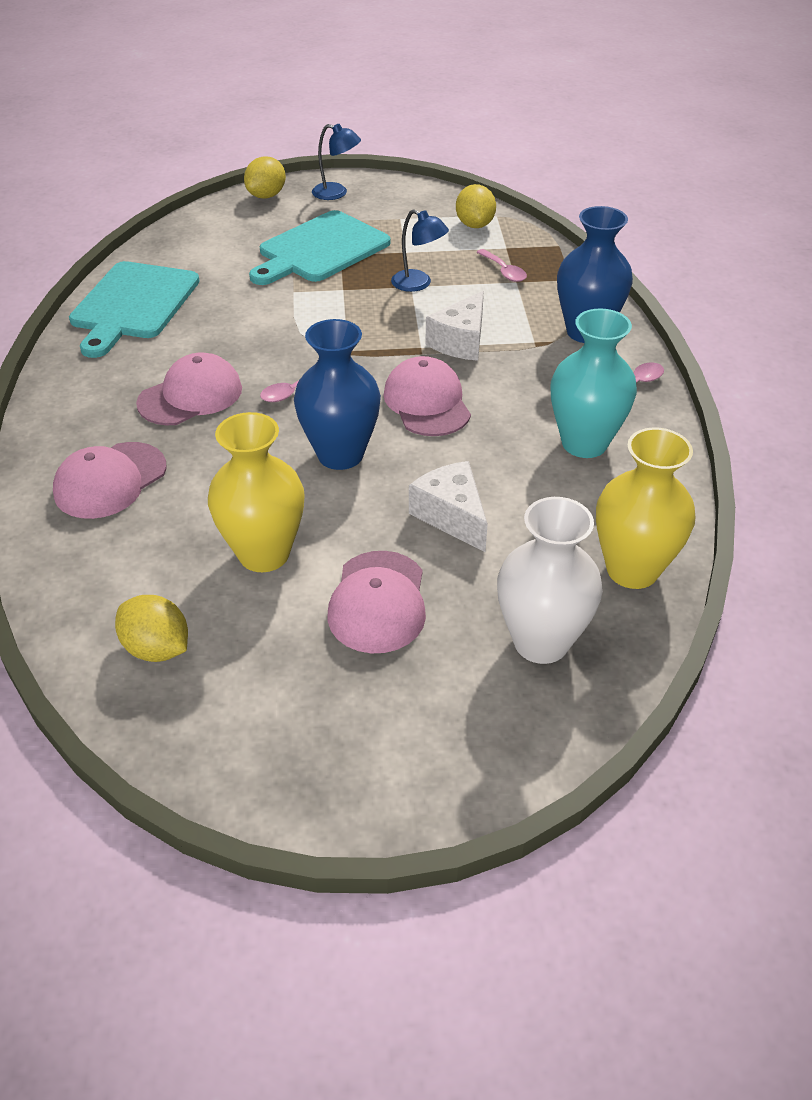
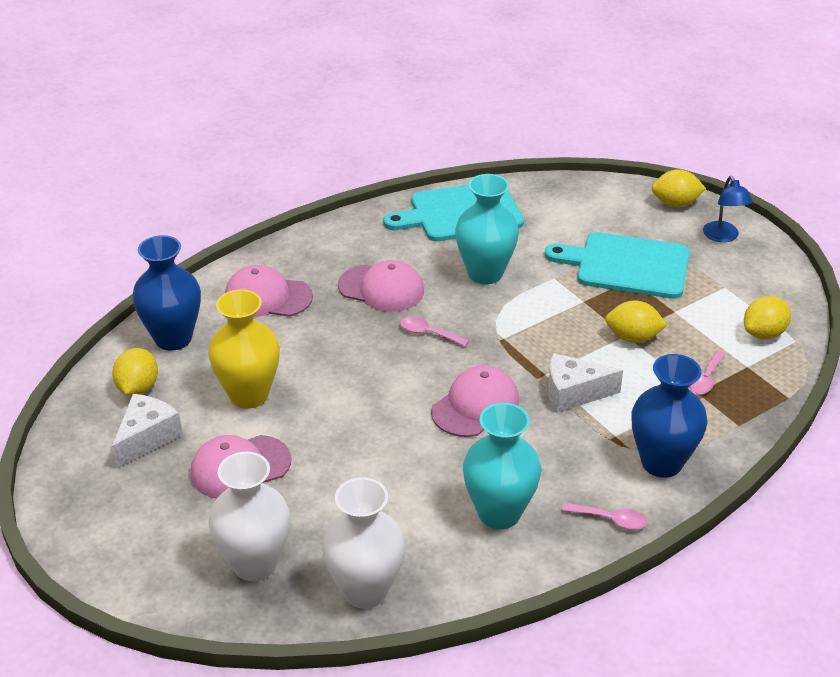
camera: 60 degrees right, 5 degrees down
blue vase [294,319,381,470] -> blue vase moved to [132,235,201,351]
blue lamp [391,209,449,292] -> yellow lemon [605,301,667,343]
white cheese [409,461,488,552] -> white cheese moved to [112,394,183,469]
yellow vase [596,428,695,589] -> white vase [322,477,405,609]
none -> turquoise vase [455,174,519,284]

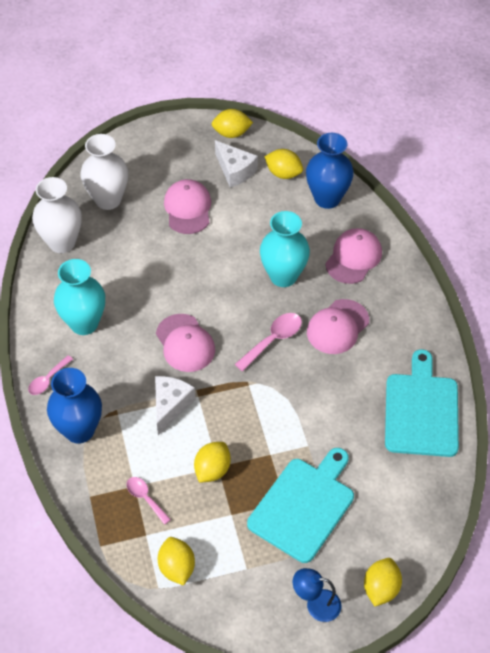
camera: 110 degrees right, 15 degrees up
yellow vase [208,289,280,409] -> none
pink spoon [400,317,469,347] -> pink spoon [235,313,302,371], size x1.51
turquoise vase [455,174,519,284] -> turquoise vase moved to [260,211,310,287]
none -> yellow lemon [212,109,253,138]

